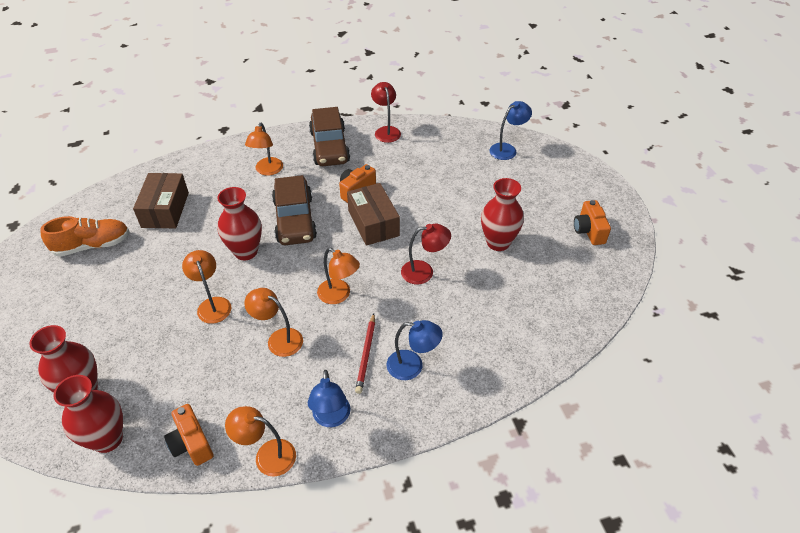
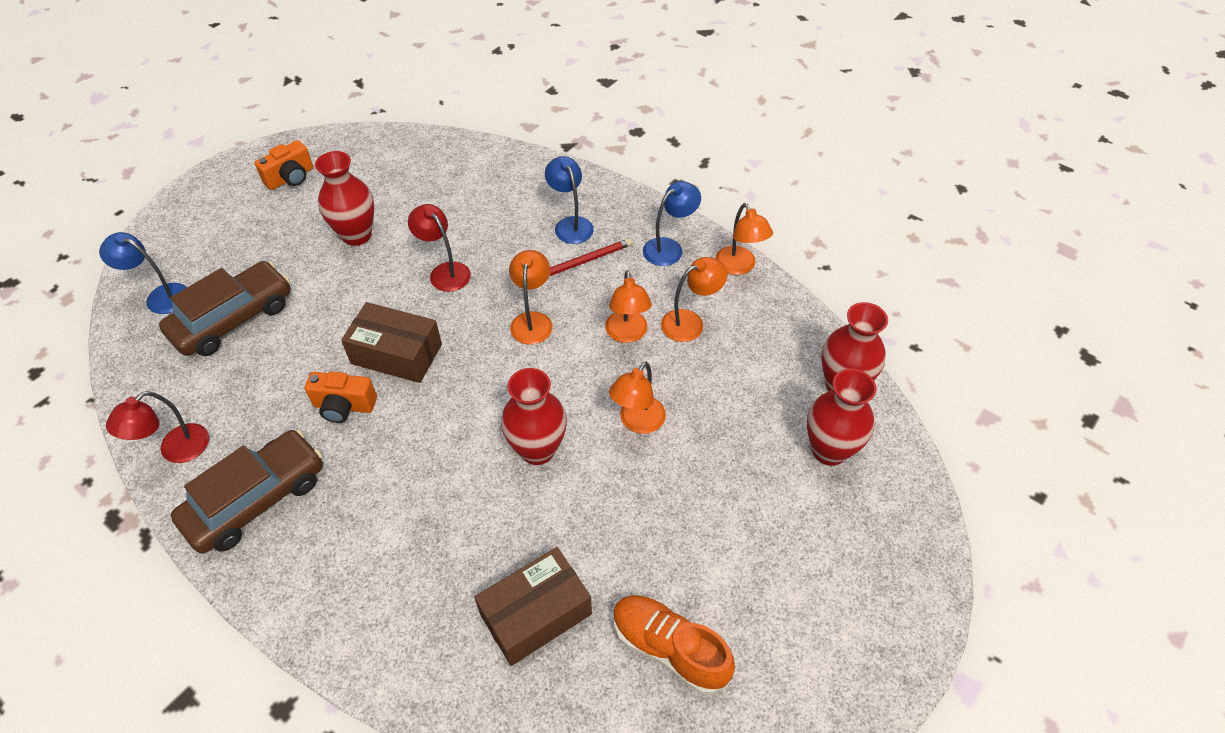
camera: 125 degrees left, 5 degrees up
orange camera [164,404,214,466] -> none
orange lamp [245,123,283,175] -> orange lamp moved to [661,257,728,342]
brown car [272,175,317,245] -> brown car moved to [159,261,291,356]
brown box [347,183,400,246] -> brown box turned 75 degrees clockwise [341,302,442,383]

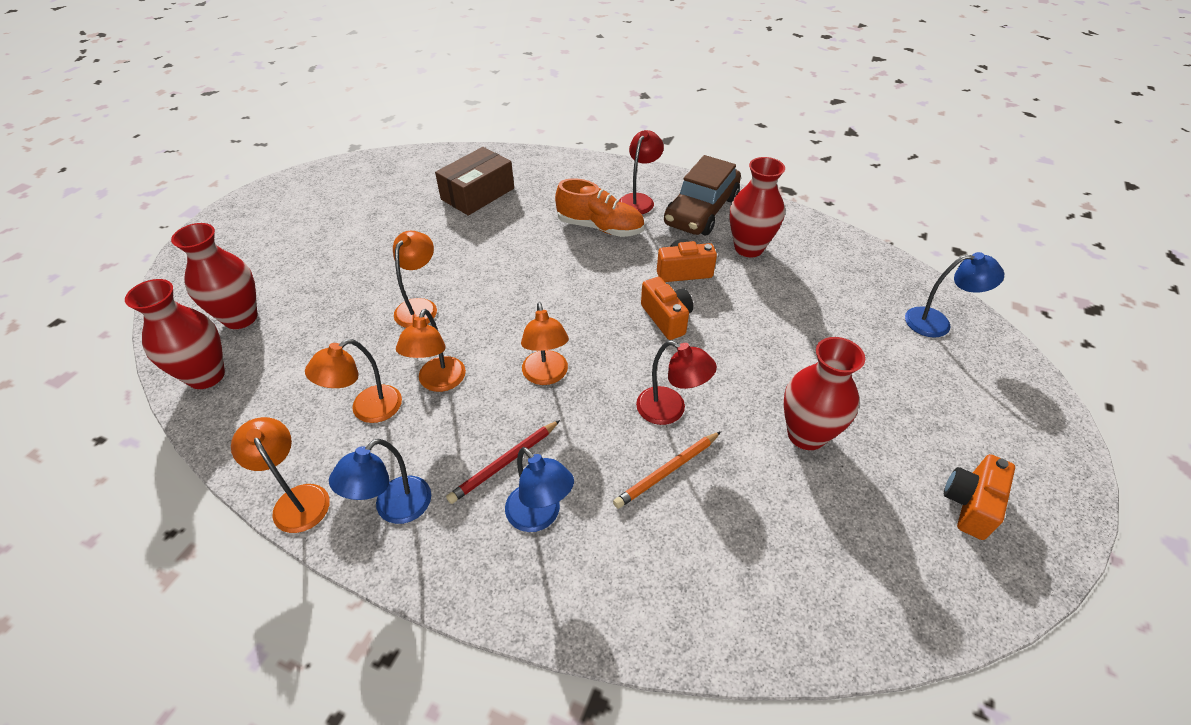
camera: 165 degrees right, 5 degrees down
red lamp [106,391,209,463] -> red lamp moved to [619,130,664,214]
brown car [159,261,291,356] -> none
brown box [341,302,442,383] -> orange camera [641,277,693,340]
red vase [501,368,567,465] -> red vase moved to [730,157,785,257]
orange lamp [605,270,652,343] -> orange lamp turned 150 degrees counterclockwise [396,309,466,392]
orange shoe [613,595,735,694] -> orange shoe moved to [555,178,644,237]
none -> orange pencil [613,432,721,509]

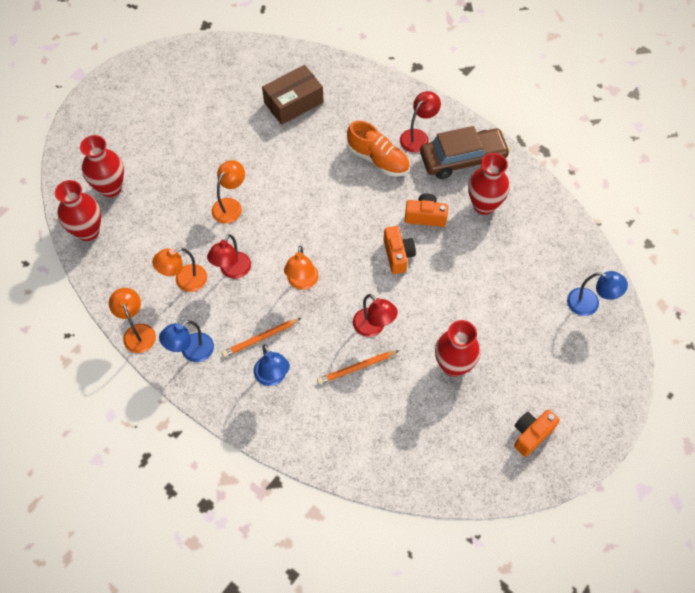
camera: 15 degrees right, 15 degrees up
orange lamp [396,309,466,392] -> red lamp [207,234,251,279]
red pencil [446,420,560,504] -> orange pencil [222,318,301,357]
brown car [664,155,741,235] -> brown car turned 150 degrees counterclockwise [420,126,510,179]

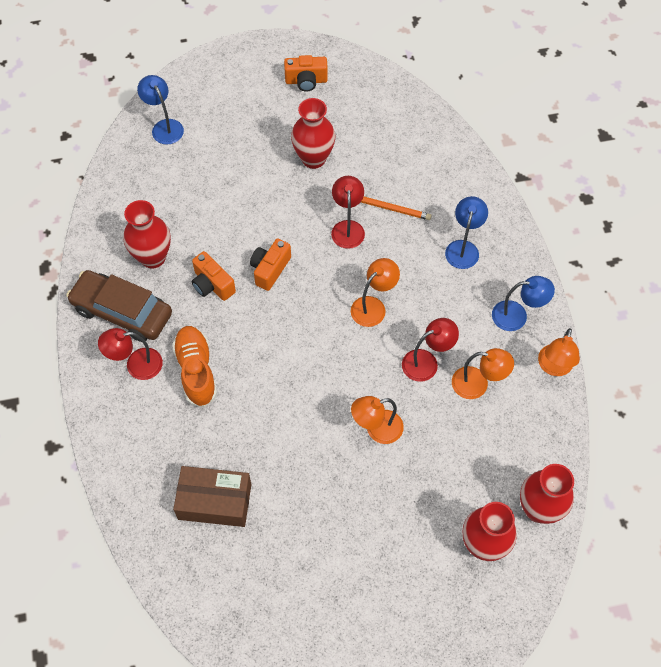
camera: 140 degrees left, 0 degrees up
orange pencil [222,318,301,357] -> none

